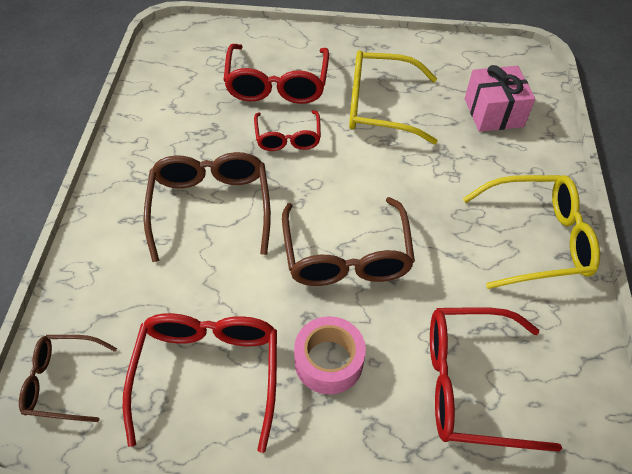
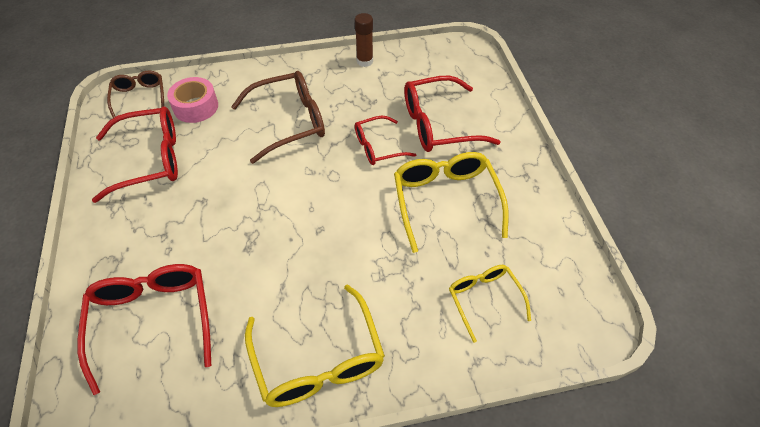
camera: 75 degrees right, 0 degrees up
brown glasses [282,197,415,286] -> none
pink tape [294,316,366,395] -> pink tape moved to [167,77,218,123]
pink gift [465,65,535,132] -> yellow glasses [449,265,531,343]
none -> brown glue stick [355,13,373,67]

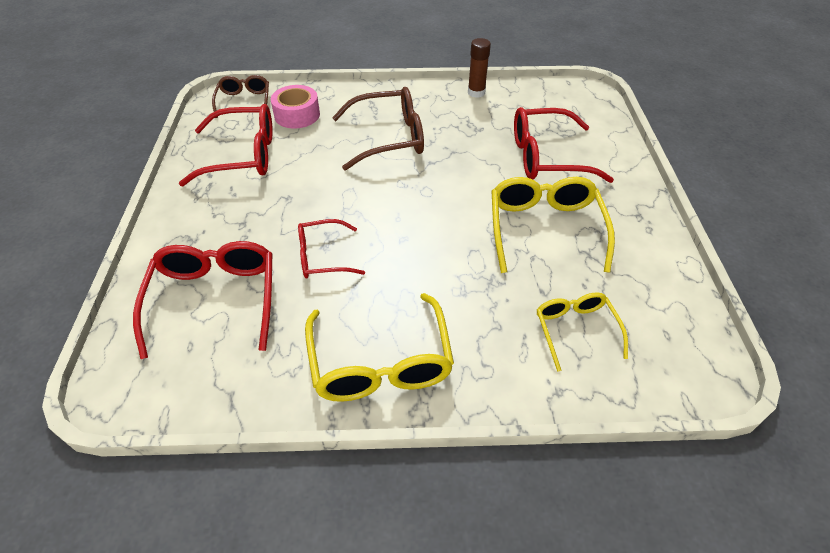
camera: 10 degrees right, 5 degrees down
red glasses [355,116,416,165] -> red glasses moved to [298,219,365,278]

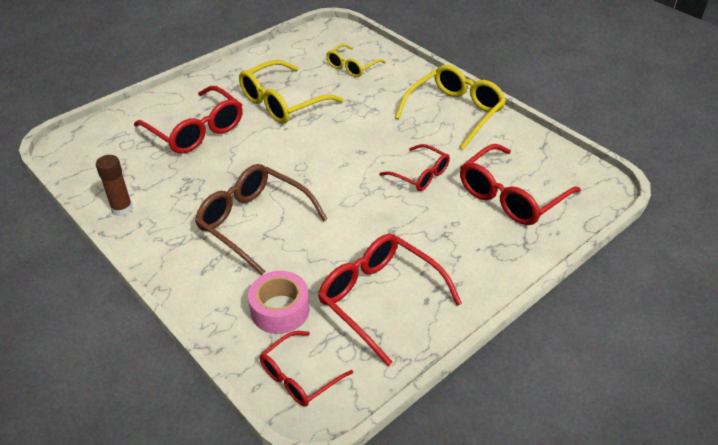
camera: 130 degrees left, 5 degrees down
brown glasses [212,75,269,118] -> red glasses [260,331,353,407]

